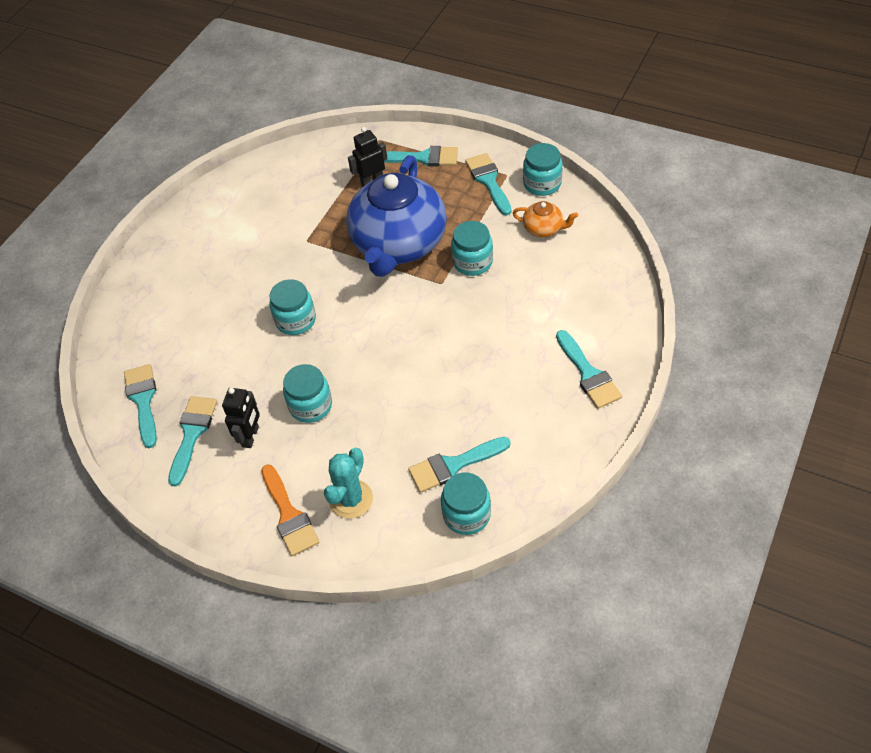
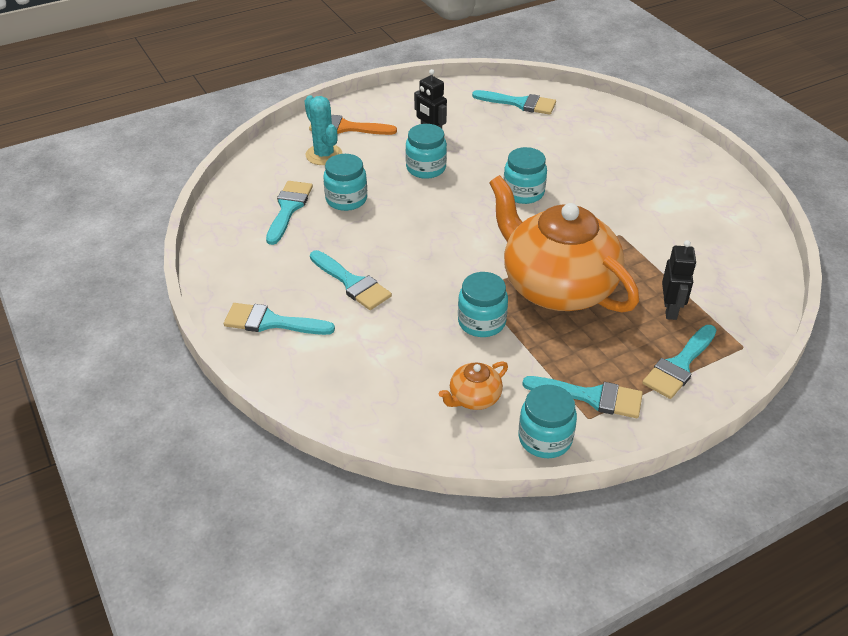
camera: 120 degrees right, 10 degrees down
turquoise brush [168,396,217,487] -> turquoise brush moved to [310,250,392,310]
blue teapot [346,155,447,277] -> orange teapot [489,175,639,313]
turquoise jar [441,472,491,535] -> turquoise jar moved to [323,154,367,211]

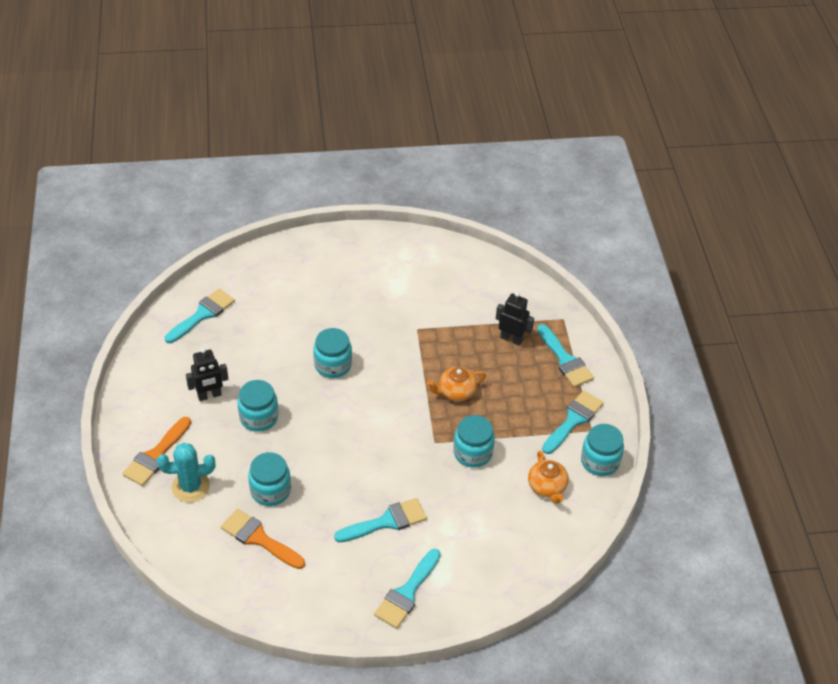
camera: 70 degrees left, 5 degrees up
turquoise brush [266,181,313,245] -> orange brush [221,509,305,569]
orange teapot [489,175,639,313] -> orange teapot [427,367,486,401], size x0.40

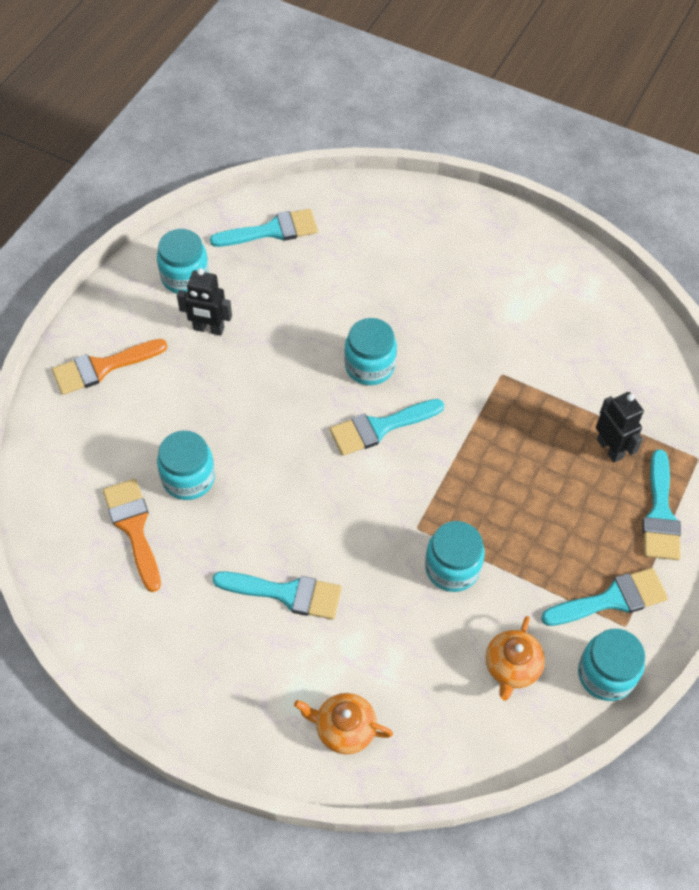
camera: 35 degrees right, 10 degrees up
turquoise cactus [157,443,215,502] -> none
turquoise jar [238,380,278,432] -> turquoise jar moved to [157,229,209,294]
turquoise brush [374,549,441,629] -> turquoise brush moved to [330,399,444,456]
orange teapot [427,367,486,401] -> orange teapot moved to [294,693,393,754]

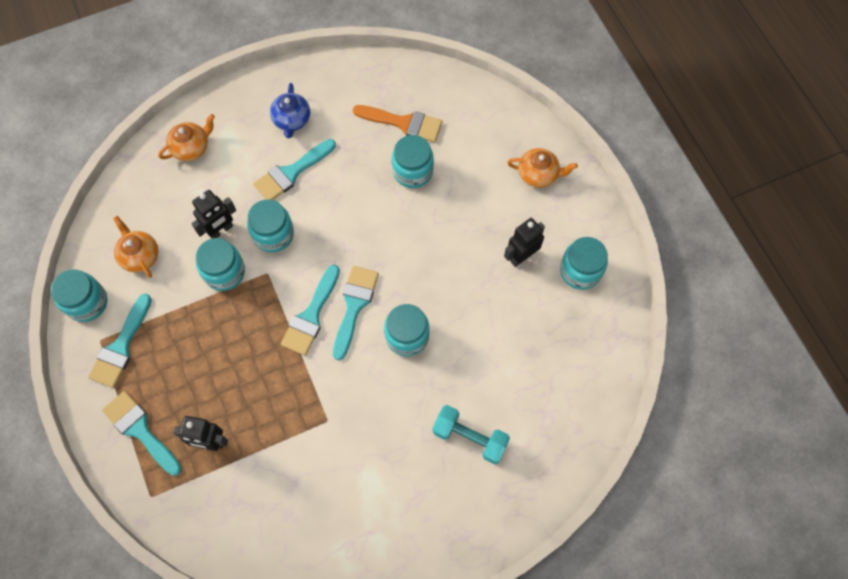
camera: 130 degrees right, 10 degrees up
orange brush [52,339,167,395] -> orange teapot [507,148,578,188]
turquoise brush [210,209,318,247] -> turquoise brush moved to [281,265,340,356]
none -> black robot [191,190,236,239]
none -> turquoise jar [247,199,294,252]
none -> blue teapot [270,83,310,138]
none -> turquoise dumbbell [432,405,510,464]

